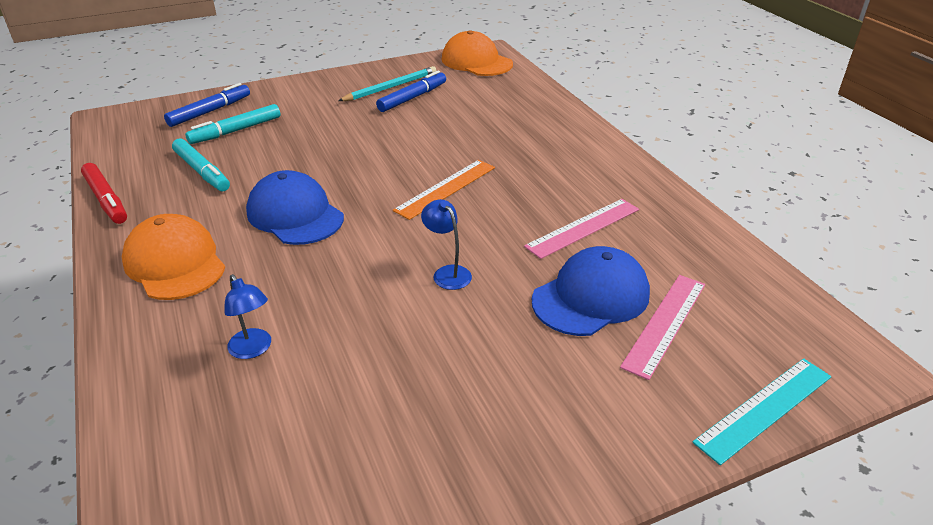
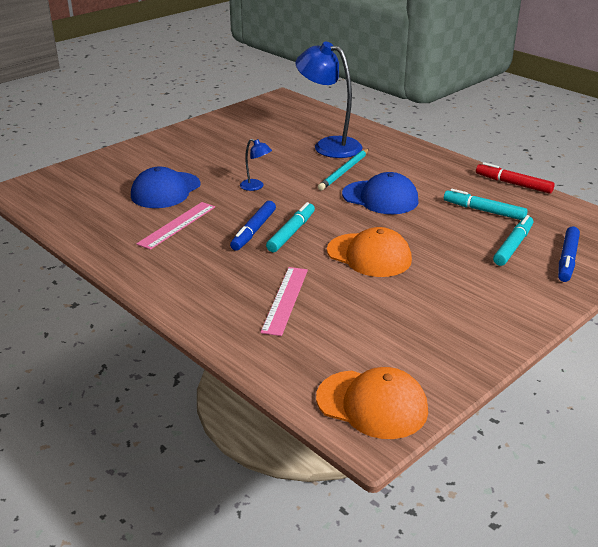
camera: 160 degrees right, 5 degrees down
orange cap [122,214,225,300] -> orange cap moved to [327,227,412,277]
blue lamp [224,274,271,359] -> blue lamp [295,42,363,158], size x2.20
turquoise pencil [338,66,437,101] -> turquoise pencil moved to [318,149,369,190]
blue marker [376,70,446,112] -> blue marker moved to [230,201,276,251]
orange ruler [393,160,495,220] -> turquoise marker [266,202,315,252]
pink ruler [620,275,705,380] -> pink ruler moved to [260,267,308,336]
turquoise ruler [692,358,831,465] -> none

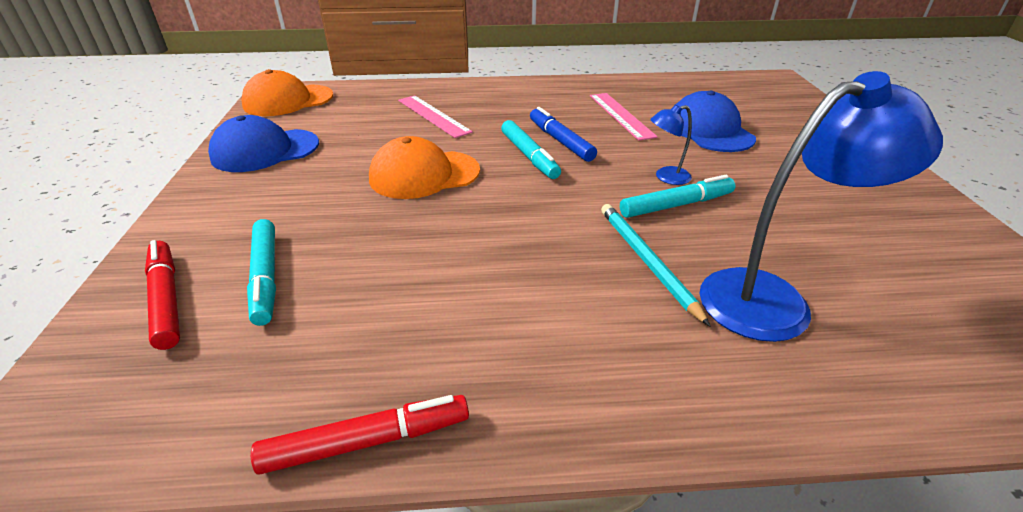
camera: 130 degrees right, 5 degrees up
blue cap [342,172,418,214] -> blue cap moved to [208,115,319,172]
turquoise marker [444,189,528,220] -> turquoise marker moved to [620,175,736,218]
blue marker [558,226,580,282] -> red marker [145,240,180,350]

